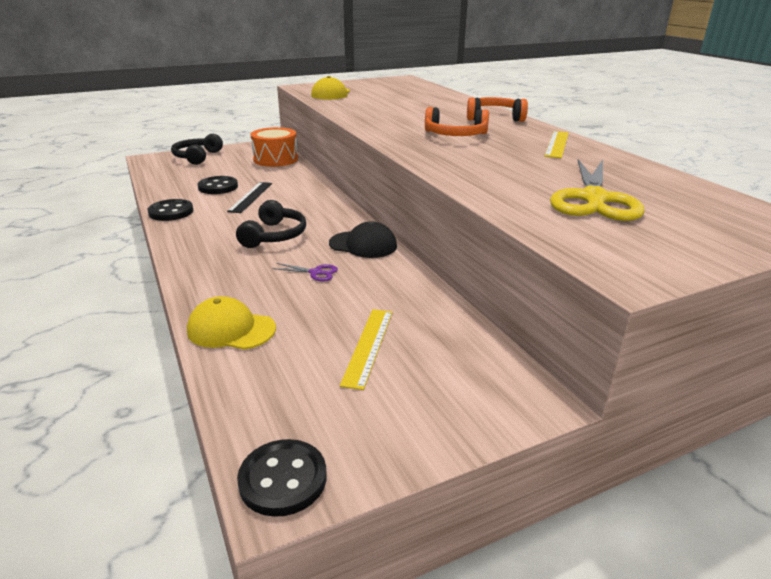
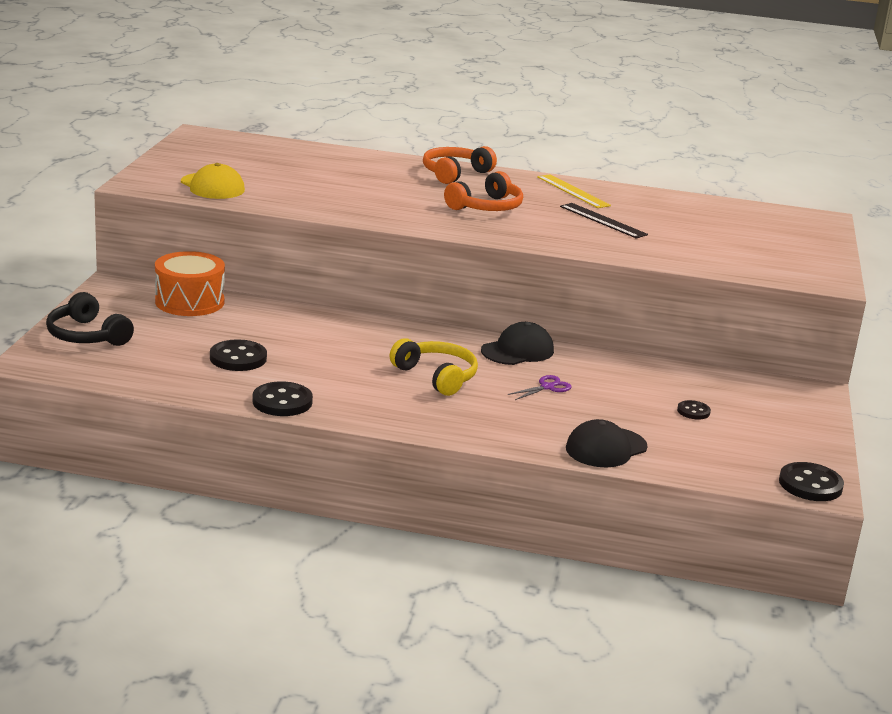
camera: 55 degrees left, 5 degrees down
yellow cap [187,296,276,350] -> black cap [566,419,648,467]
black ruler [227,182,272,213] -> black ruler moved to [560,203,648,238]
black headphones [236,200,306,248] -> yellow headphones [390,338,478,396]
yellow ruler [340,309,393,390] -> black button [677,400,711,420]
yellow scissors [550,159,645,221] -> none

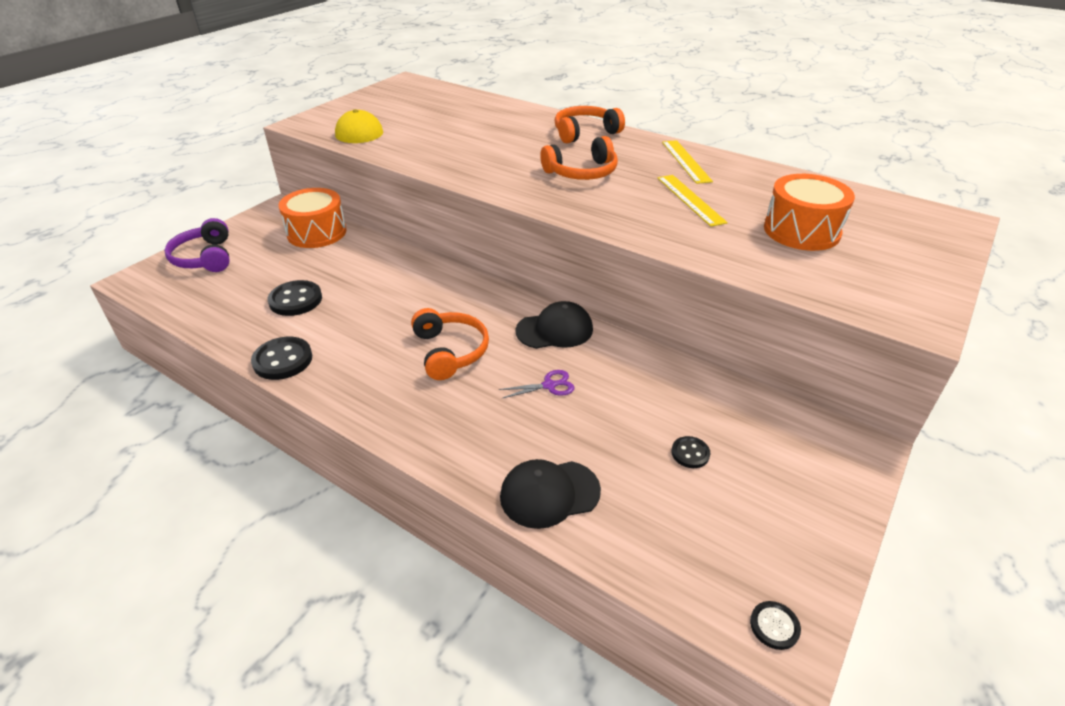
camera: 25 degrees right, 15 degrees up
black headphones [46,292,134,346] -> purple headphones [164,218,230,272]
yellow headphones [390,338,478,396] -> orange headphones [411,308,489,380]
black ruler [560,203,648,238] -> yellow ruler [658,175,728,227]
black button [779,462,844,501] -> black button [750,601,801,650], size x0.57
none -> orange drum [764,174,855,251]

